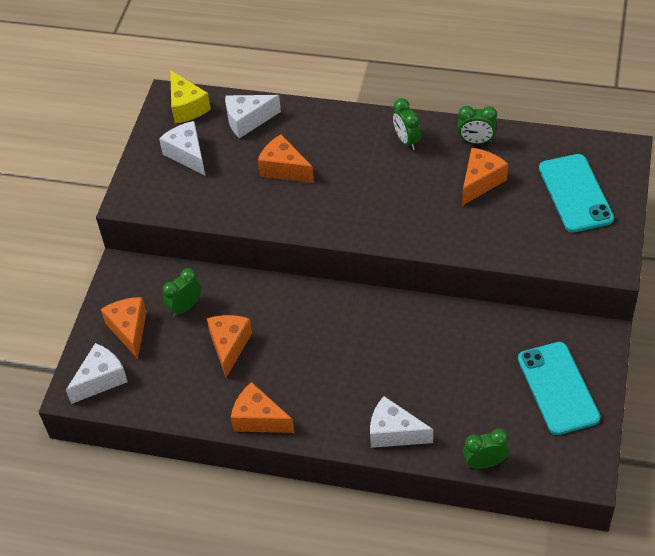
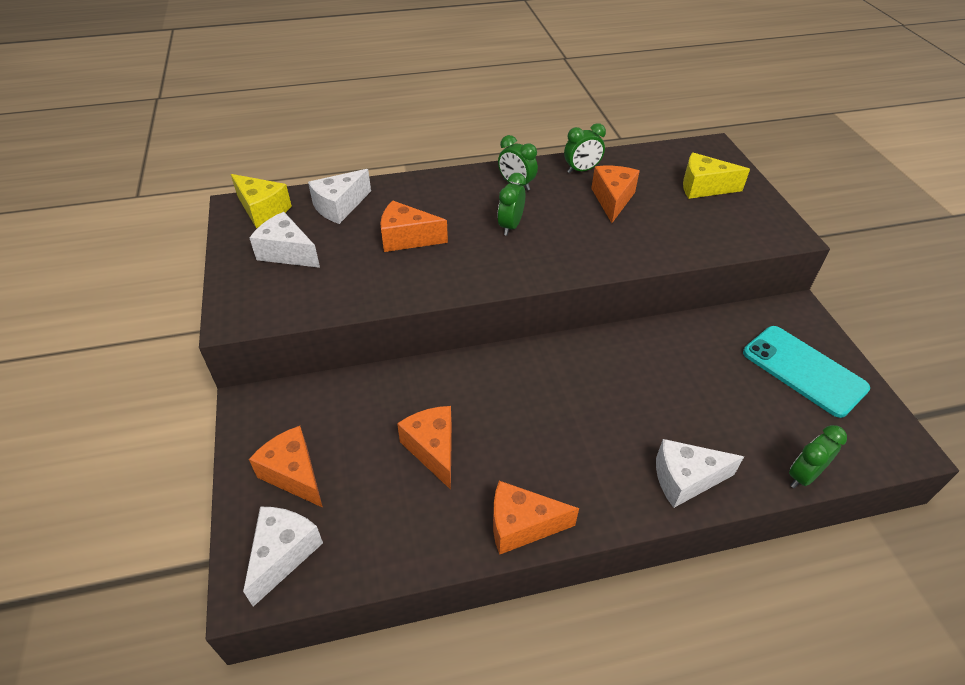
camera: 30 degrees left, 5 degrees down
green clock [162,268,201,317] -> green clock moved to [497,173,526,236]
turquoise phone [539,154,614,232] -> yellow cheese [683,152,750,199]

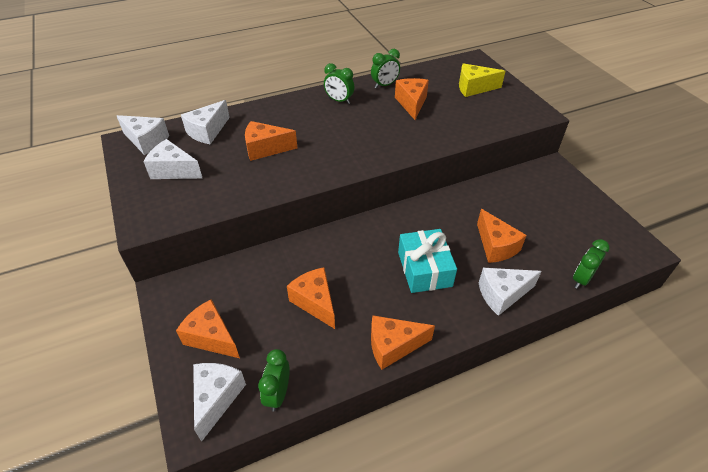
camera: 10 degrees left, 0 degrees up
yellow cheese [231,174,292,228] -> white cheese [117,115,169,155]
green clock [497,173,526,236] -> green clock moved to [258,349,290,411]
turquoise phone [743,326,870,418] -> none
none -> turquoise gift [398,229,457,293]
none -> orange cheese [477,209,527,263]

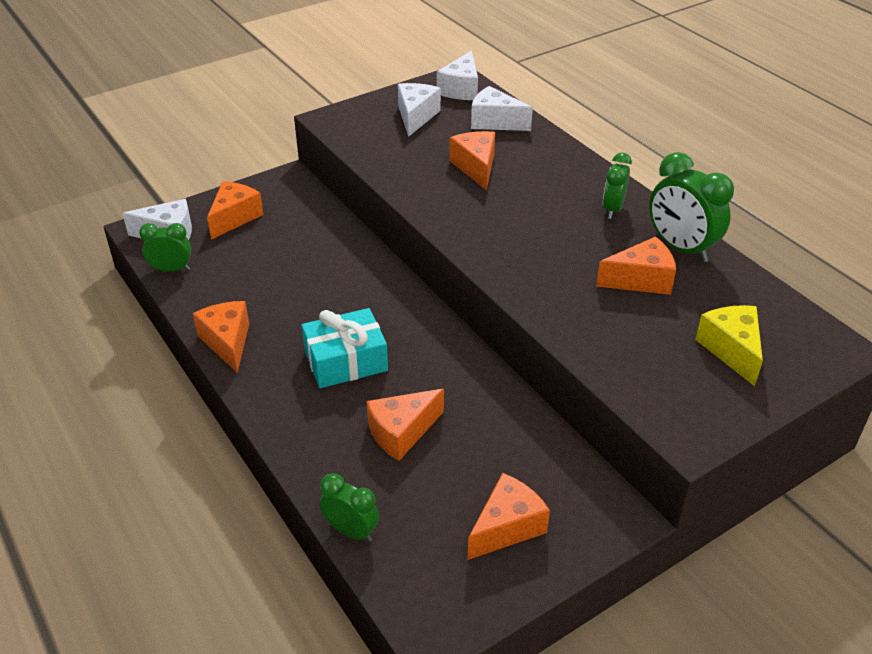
camera: 80 degrees right, 5 degrees down
orange cheese [287,267,335,329] -> orange cheese moved to [467,473,550,560]
green clock [371,49,400,88] -> green clock [649,152,734,262], size x1.63
white cheese [479,268,542,316] -> none

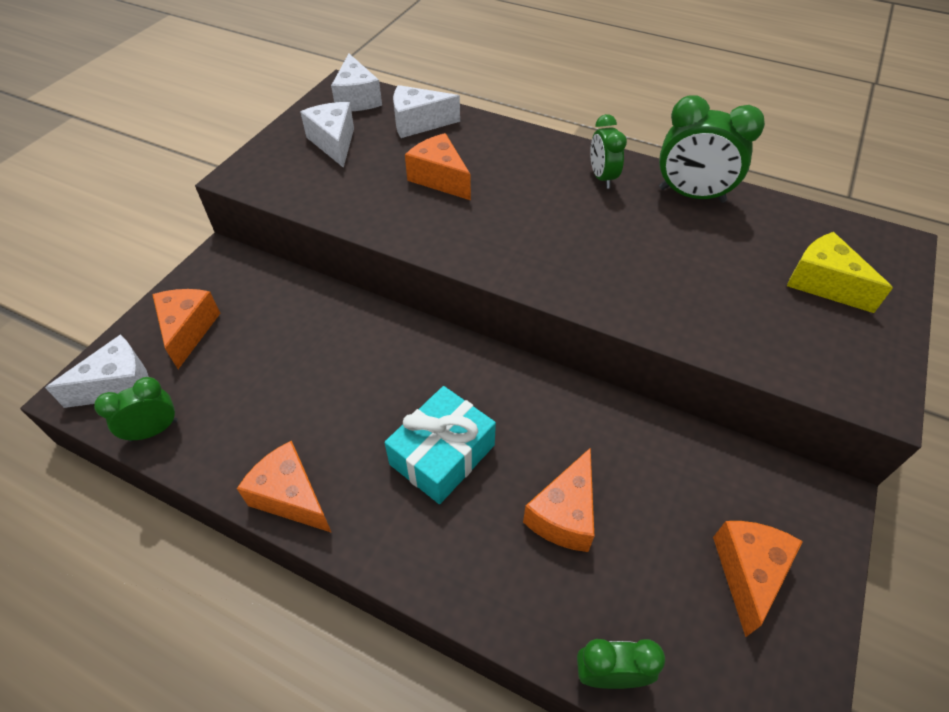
camera: 30 degrees left, 10 degrees up
orange cheese [596,237,676,295] -> none

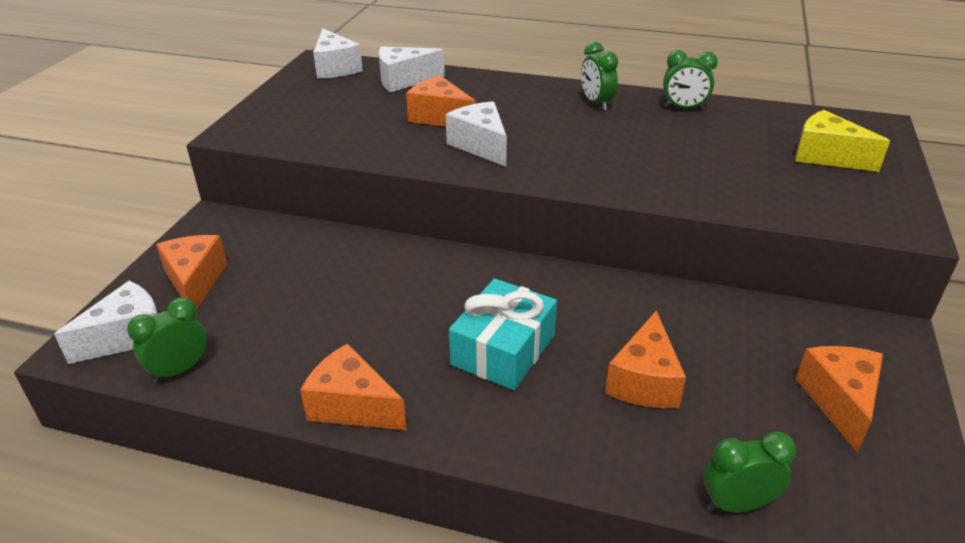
camera: 10 degrees left, 15 degrees down
white cheese [300,102,354,168] -> white cheese moved to [446,101,507,167]
green clock [659,95,765,203] -> green clock [663,50,718,110], size x0.61

